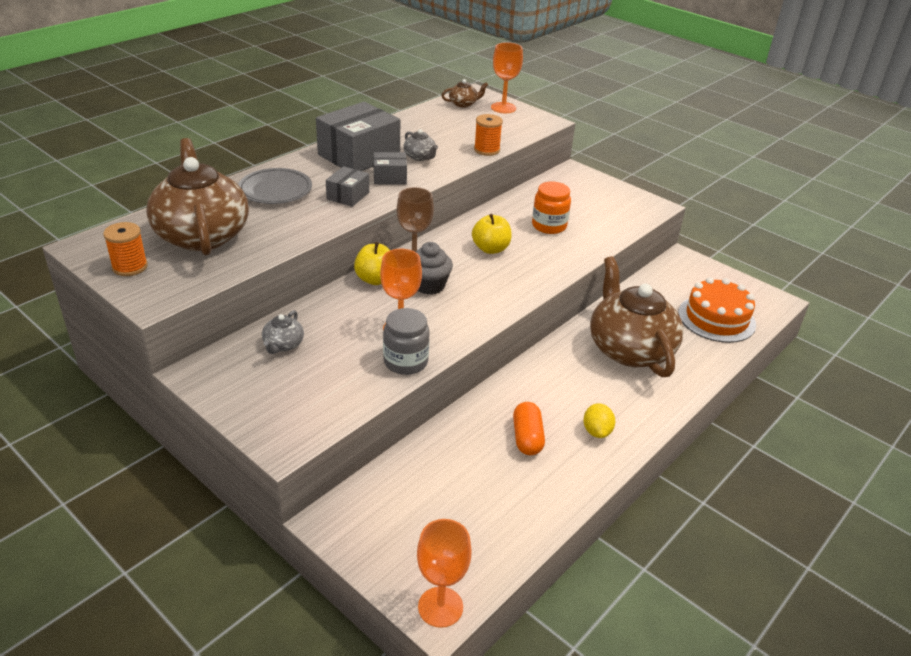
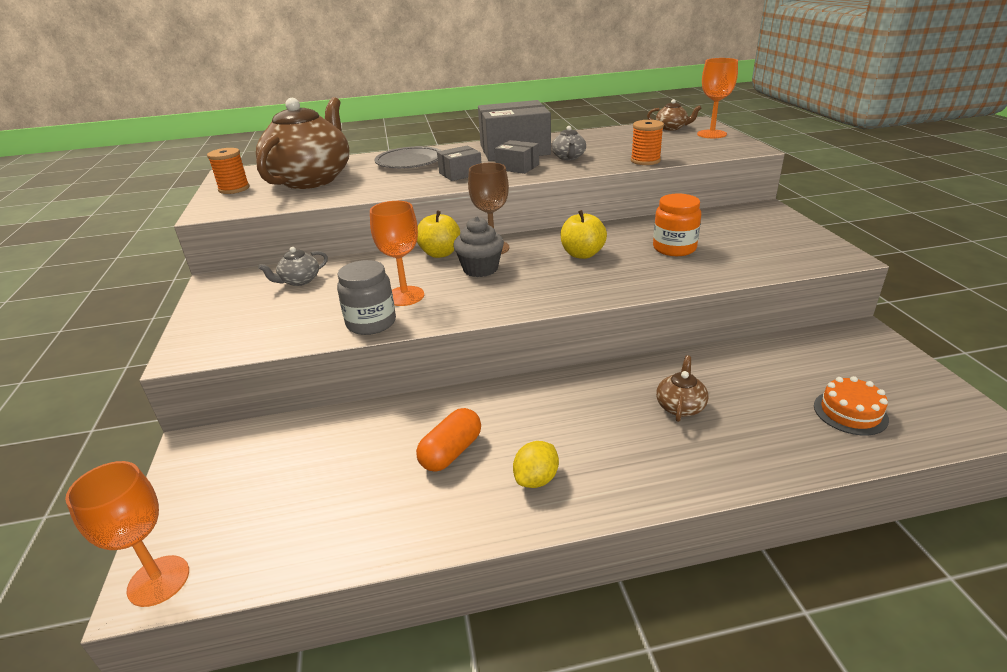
camera: 40 degrees right, 5 degrees down
brown teapot [590,256,684,377] -> brown teapot [656,355,709,422], size x0.40
orange cake [678,277,756,343] -> orange cake [814,376,889,436], size x0.59

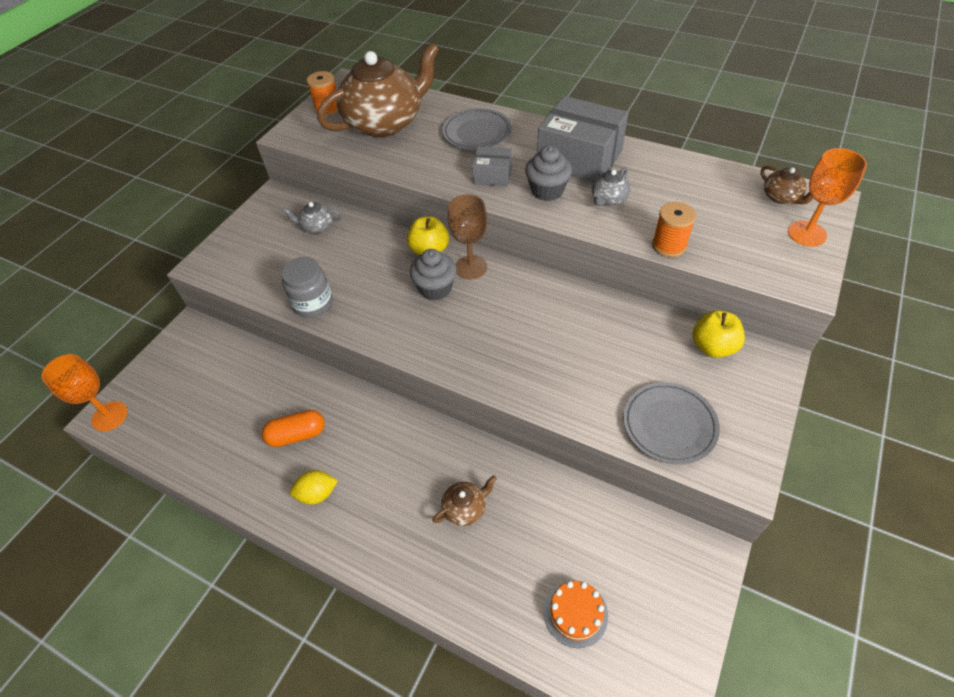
camera: 40 degrees right, 20 degrees up
orange goblet [370,201,424,306] -> none
grey box [495,140,539,174] -> grey cupcake [525,146,572,201]
yellow apple [561,210,607,259] -> yellow apple moved to [692,310,745,358]
orange jar [653,194,701,256] -> none
none -> grey plate [623,382,720,465]

